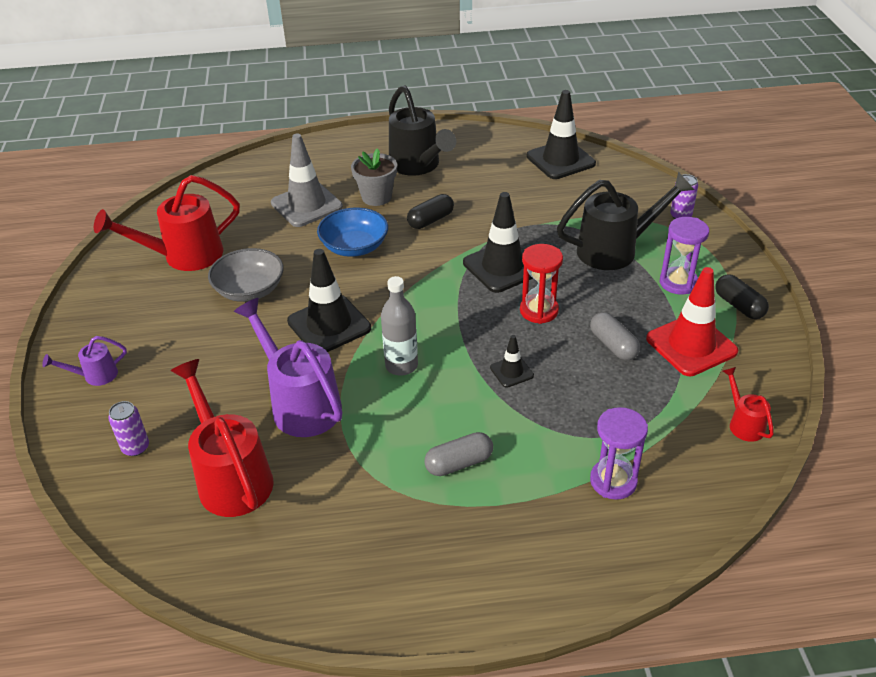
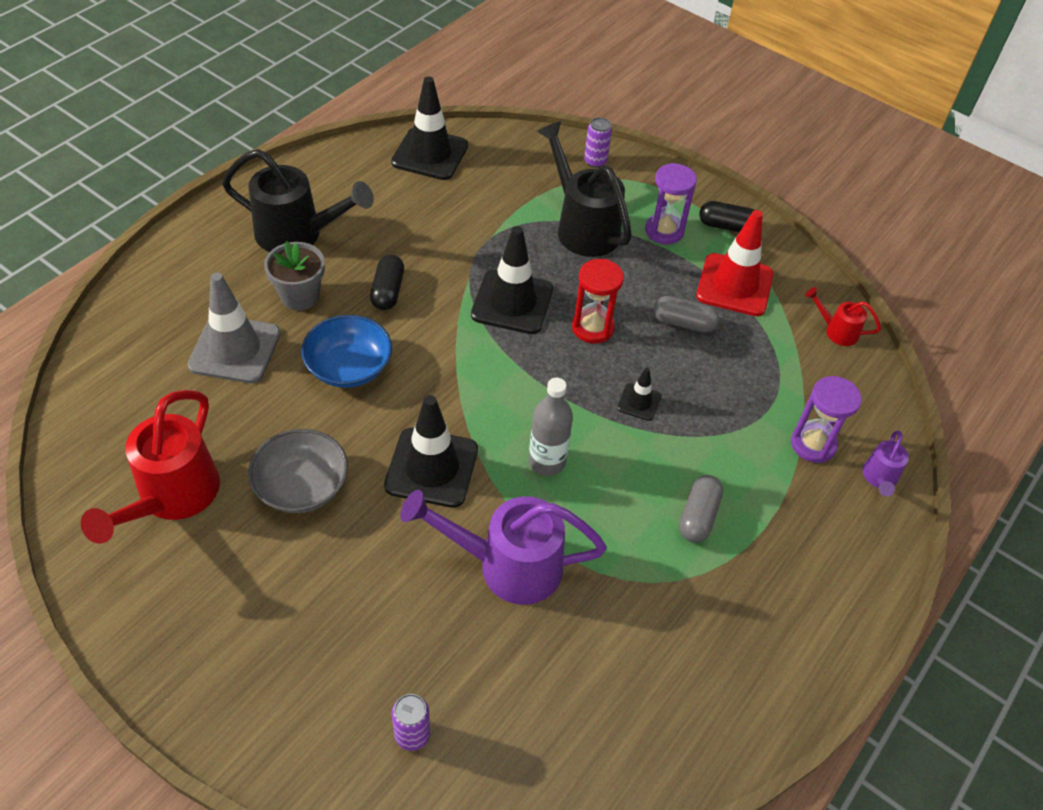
camera: 50 degrees left, 10 degrees up
purple watering can [42,336,127,386] -> purple watering can moved to [862,430,909,497]
red watering can [171,359,274,517] -> none
black watering can [557,172,694,270] -> black watering can turned 60 degrees counterclockwise [537,121,632,257]

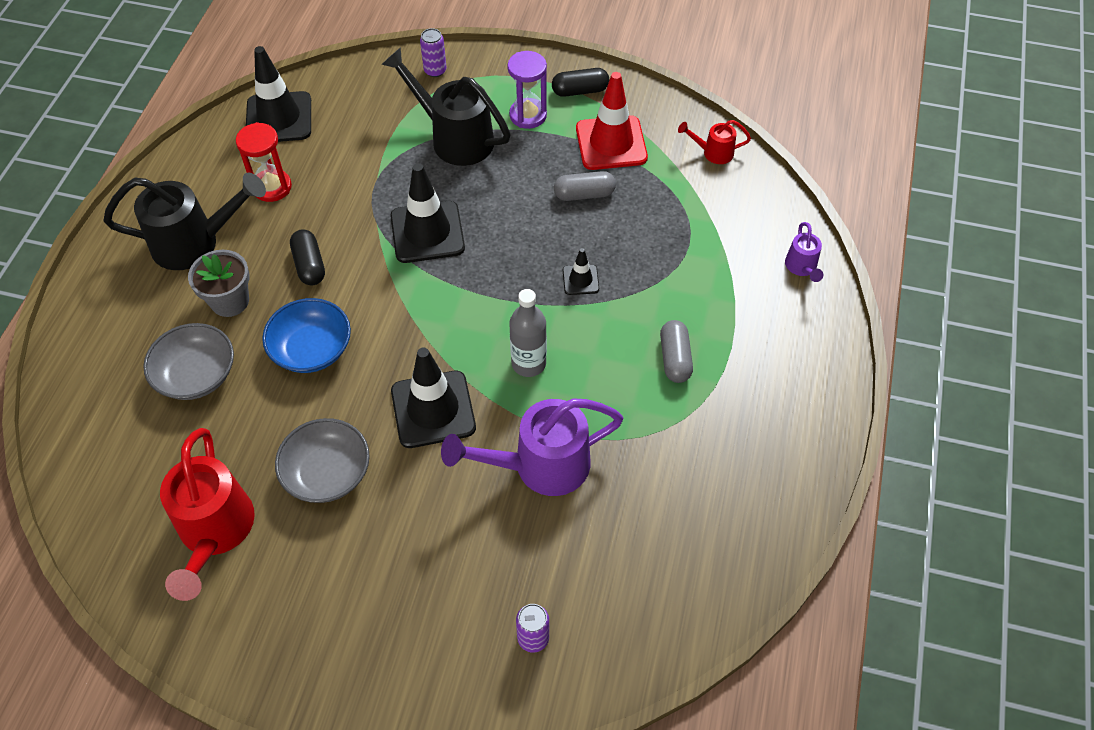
camera: 20 degrees left, 5 degrees up
grey traffic cone [187,272,281,383] -> grey bowl [144,323,234,400]
red hourglass [572,259,624,344] -> red hourglass moved to [236,122,292,202]
purple hourglass [791,376,862,463] -> none

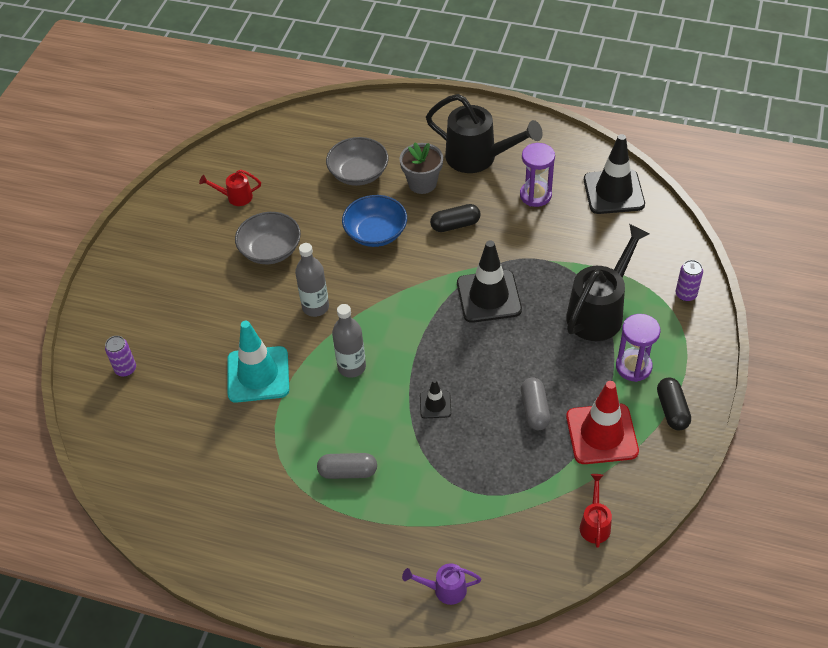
camera: 95 degrees right, 5 degrees down
black watering can [103,173,266,270] -> black watering can turned 60 degrees counterclockwise [426,94,543,173]
red watering can [160,428,255,601] -> red watering can [199,170,261,206], size x0.49
red hourglass [236,122,292,202] -> purple hourglass [520,143,555,207]
black traffic cone [391,347,476,448] -> grey bottle [295,243,329,317]
purple watering can [441,398,623,496] -> turquoise traffic cone [227,321,289,403]

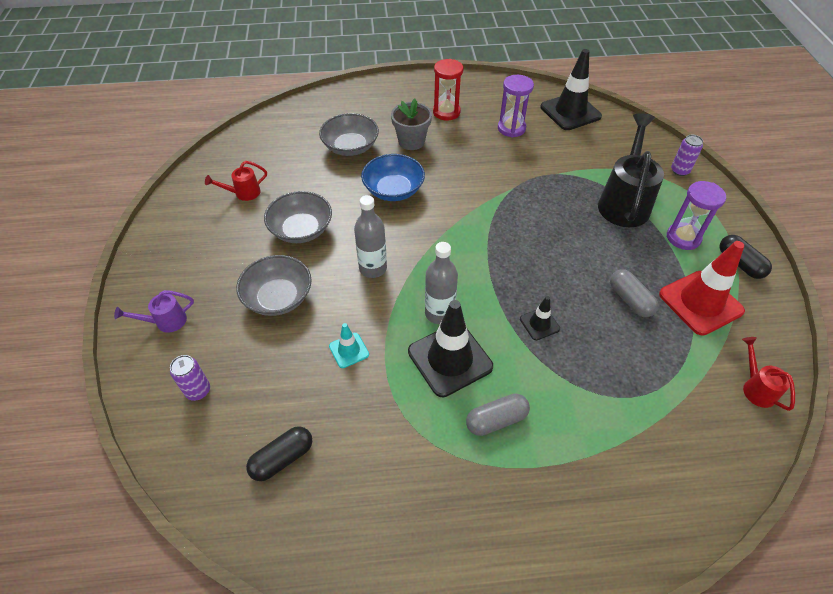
camera: 25 degrees left, 0 degrees up
turquoise traffic cone [227,321,289,403] -> turquoise traffic cone [329,323,369,368], size x0.49
purple watering can [402,563,482,605] -> purple watering can moved to [114,290,194,333]
black watering can [426,94,543,173] -> red hourglass [433,59,463,120]
black capsule [430,204,481,232] -> black capsule moved to [246,426,312,481]
black traffic cone [457,240,522,323] -> black traffic cone moved to [408,300,493,397]
none -> grey bowl [236,255,312,316]

